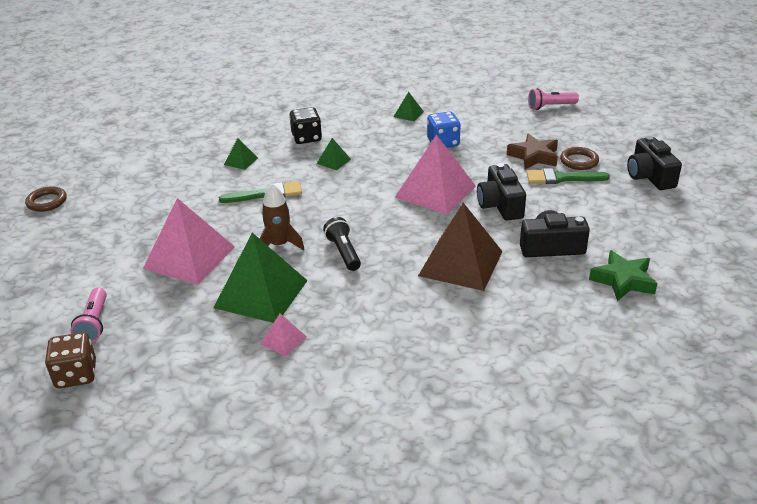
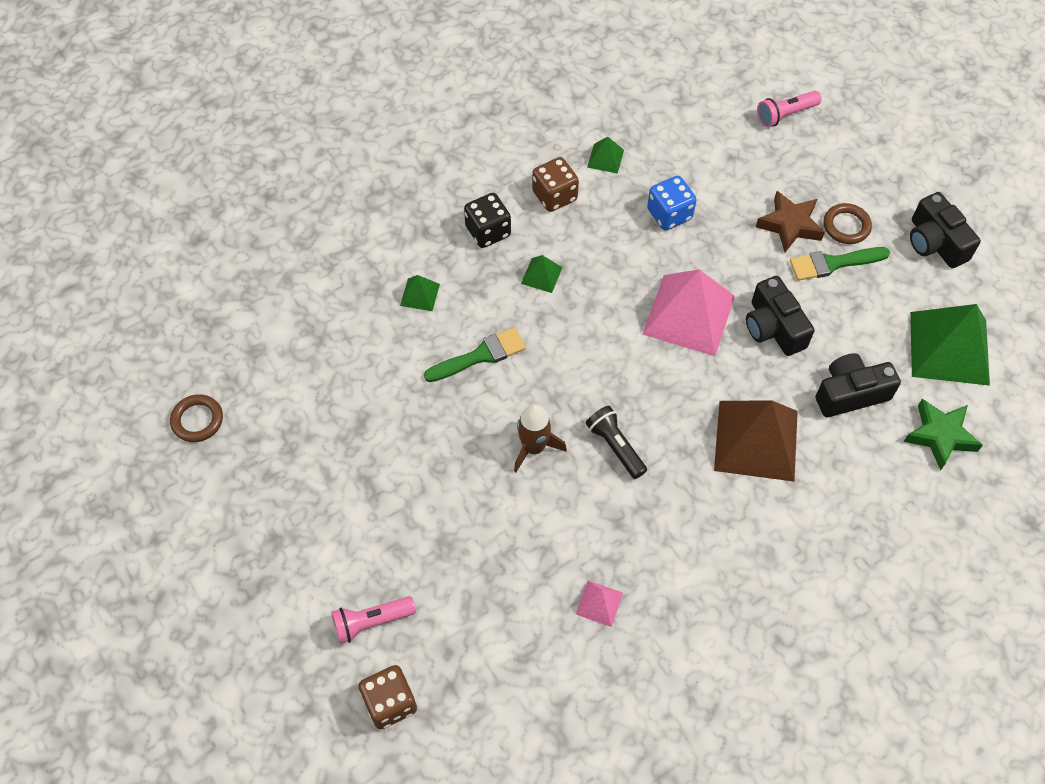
camera: 15 degrees left, 25 degrees up
pink flashlight [70,288,107,343] -> pink flashlight turned 90 degrees clockwise [331,596,416,644]
pink pyramid [143,198,235,285] -> none
green pyramid [213,233,308,323] -> green pyramid moved to [910,304,990,386]
none -> brown dice [532,157,579,212]

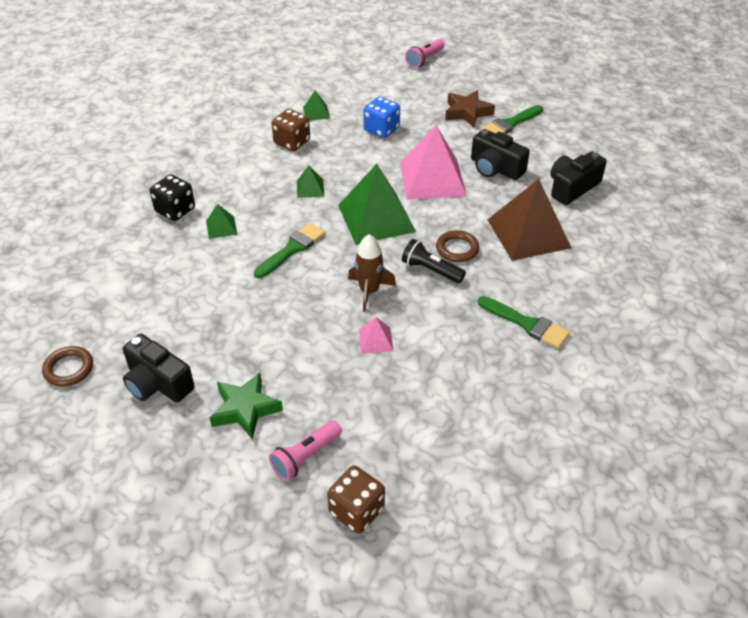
camera: 25 degrees left, 15 degrees down
black dice [464,193,511,248] -> black dice moved to [150,174,195,221]
pink pyramid [576,581,623,627] -> pink pyramid moved to [359,317,393,354]
brown ring [823,203,872,244] -> brown ring moved to [436,230,479,262]
green star [904,399,983,470] -> green star moved to [209,373,283,439]
black camera [910,192,981,268] -> black camera moved to [123,334,195,403]
green pyramid [910,304,990,386] -> green pyramid moved to [338,164,416,245]
none -> green brush [478,296,570,349]

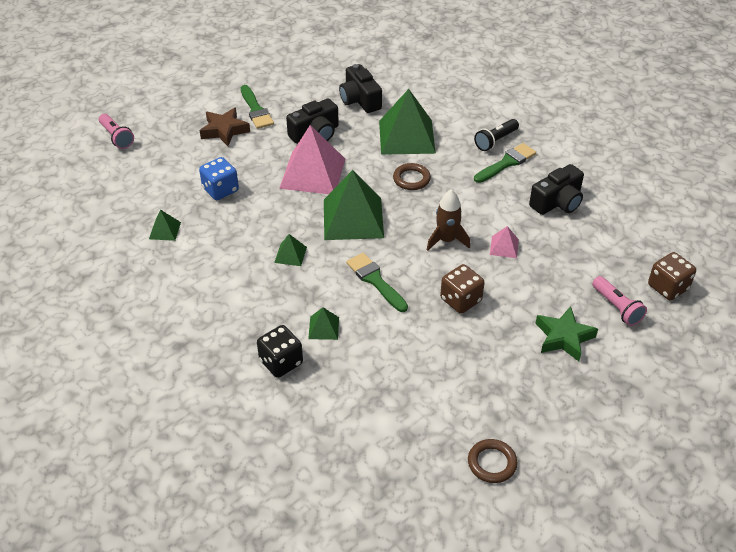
camera: 75 degrees left, 0 degrees up
black camera [123,334,195,403] -> black camera moved to [529,164,584,215]
brown dice [272,109,310,151] -> brown dice moved to [440,264,485,314]
black flashlight [402,239,466,283] -> black flashlight moved to [474,119,519,151]
brown pyramid [488,179,571,261] -> green pyramid [379,89,436,155]

